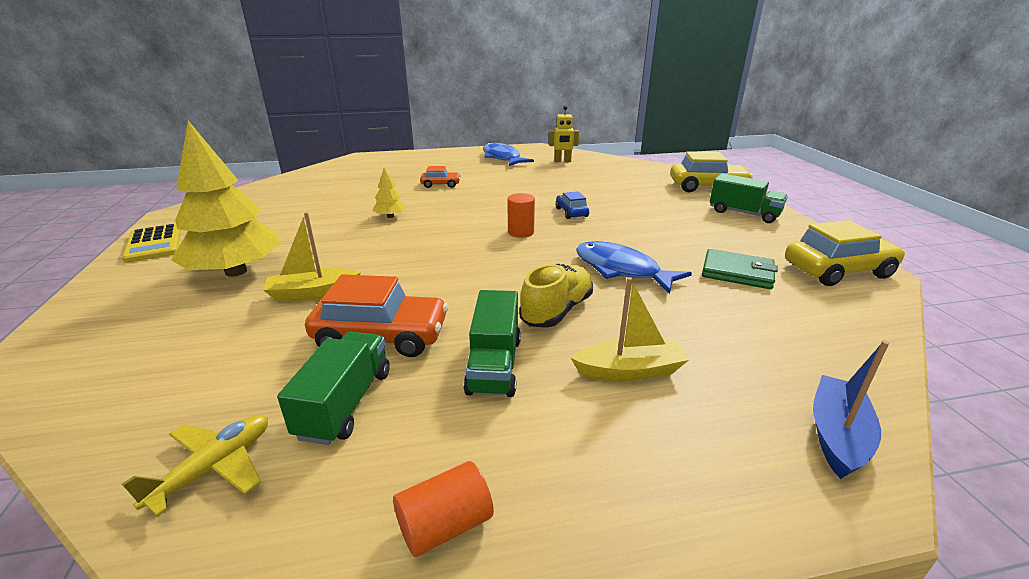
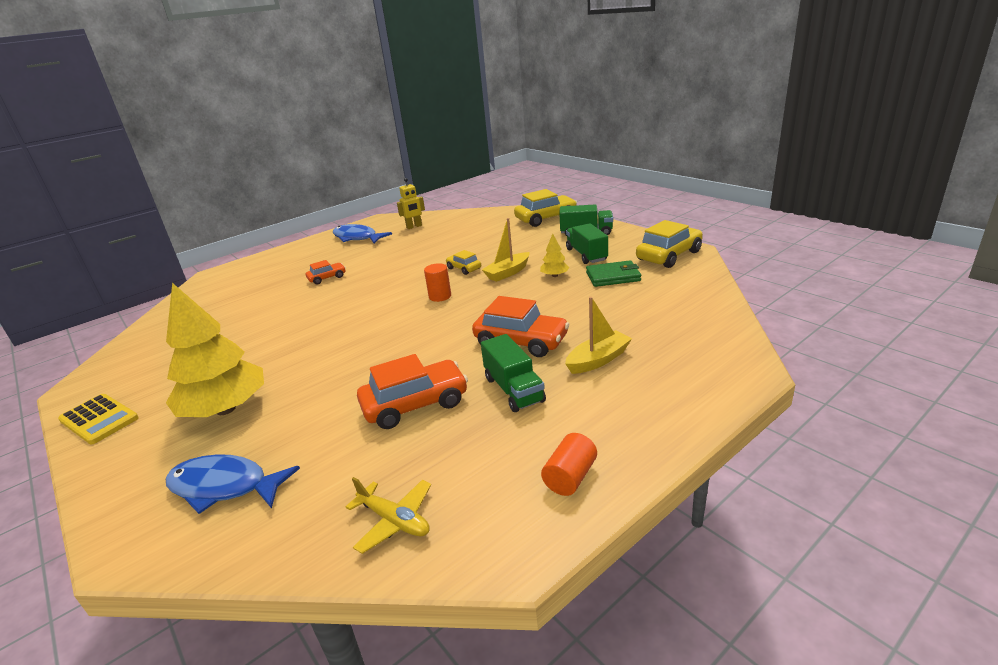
camera: 25 degrees left, 0 degrees up
yellow plane [122,415,268,517] -> yellow plane turned 120 degrees clockwise [346,477,431,554]
yellow boat [263,212,361,302] -> yellow boat moved to [482,218,529,282]
green truck [277,332,390,445] -> green truck moved to [566,223,608,264]
yellow tree [373,168,406,218] -> yellow tree moved to [540,234,570,277]
yellow shoe [519,264,593,328] -> orange car [472,296,570,357]
blue car [556,191,589,219] -> yellow car [446,250,481,275]
blue fish [576,241,692,294] -> blue fish moved to [166,454,300,514]
blue boat [813,340,889,479] -> none

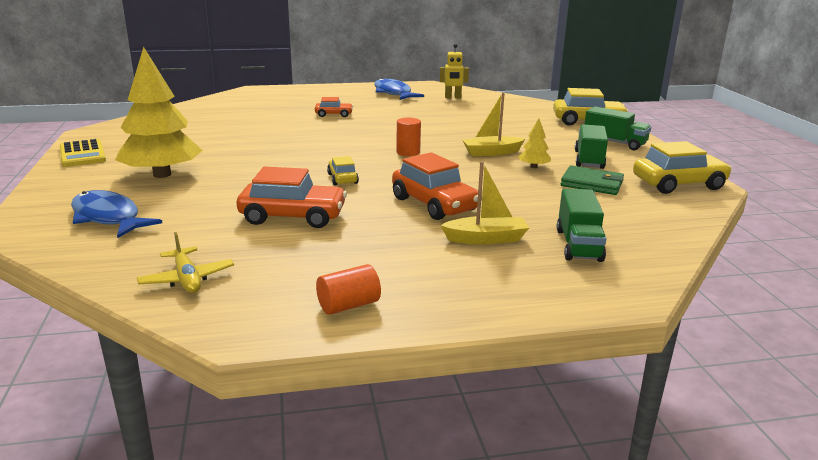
camera: 25 degrees right, 5 degrees down
yellow car [446,250,481,275] -> yellow car moved to [327,156,359,186]
green truck [481,334,546,412] -> green truck moved to [557,188,606,262]

